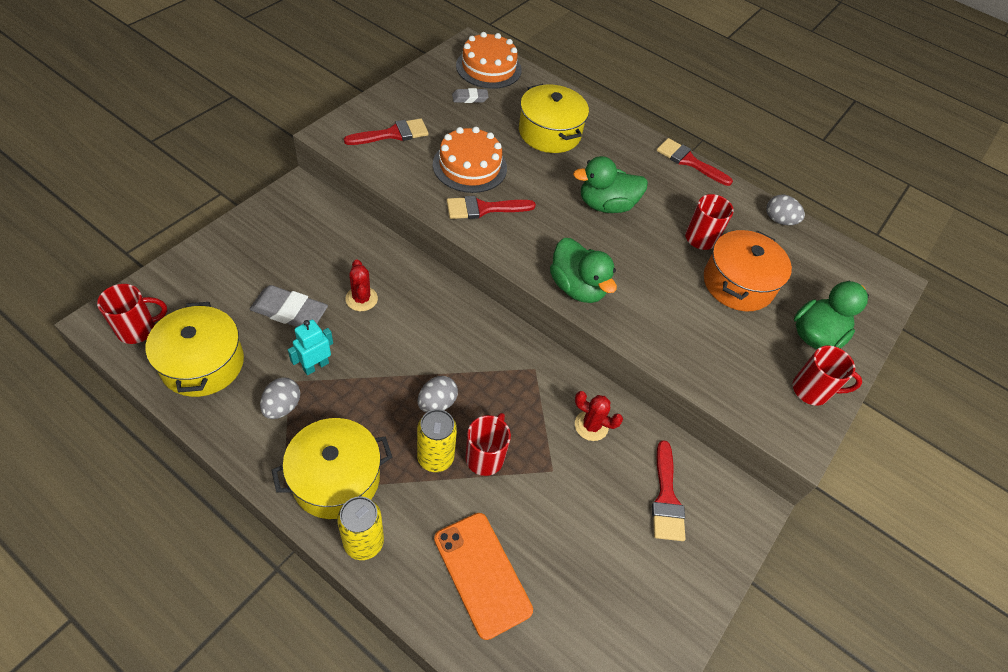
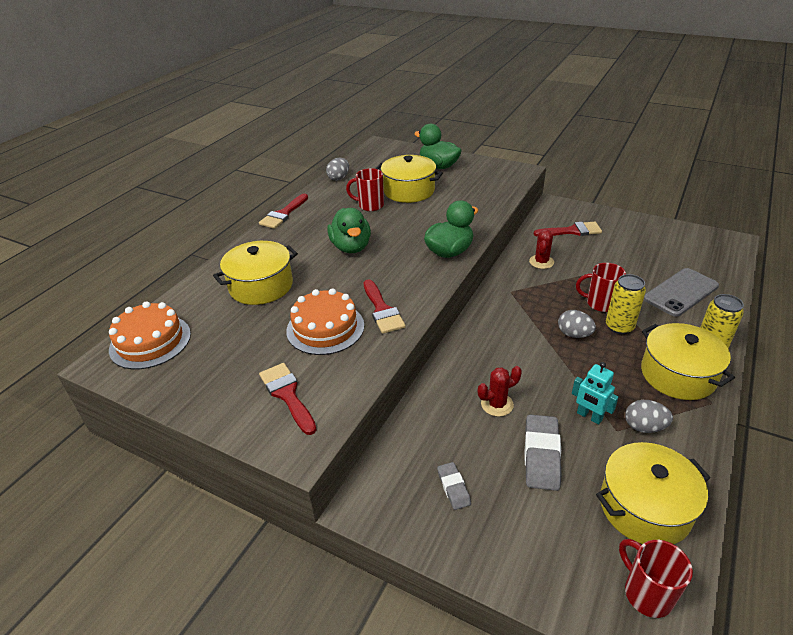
camera: 90 degrees left, 15 degrees down
orange phone [434,513,533,640] -> grey phone [644,268,719,317]
grey eraser [452,88,488,103] -> grey eraser moved to [437,462,471,510]
orange pot [704,230,792,311] -> yellow pot [375,155,443,203]
red mug [793,345,862,406] -> none

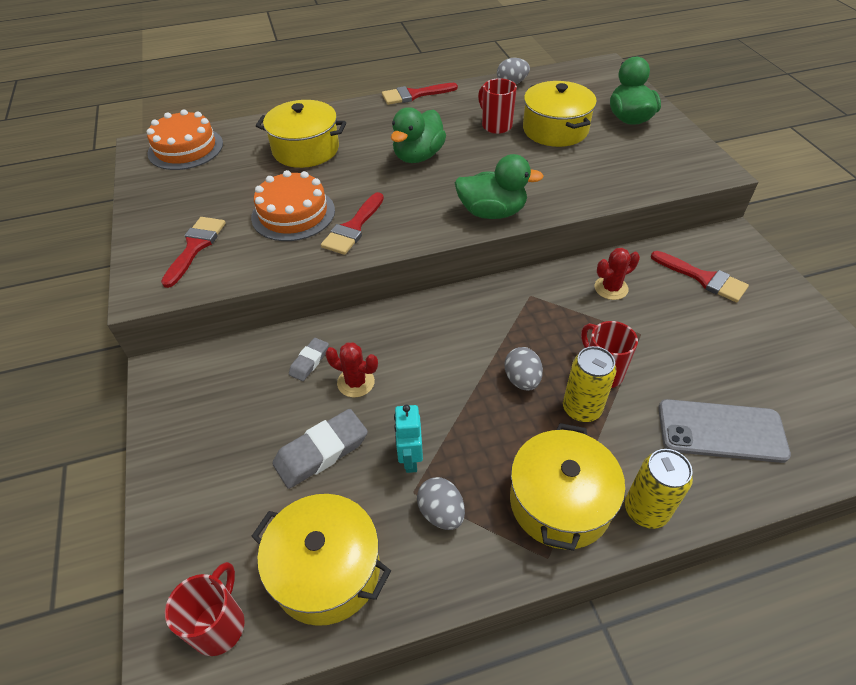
camera: 45 degrees right, 10 degrees up
grey eraser [437,462,471,510] -> grey eraser moved to [289,338,329,381]

